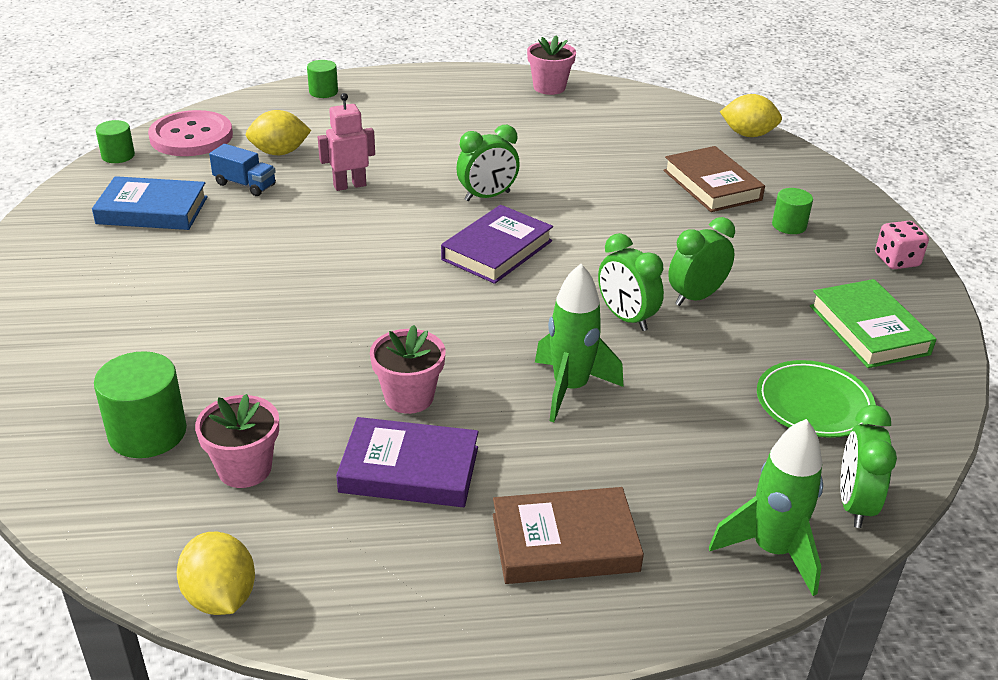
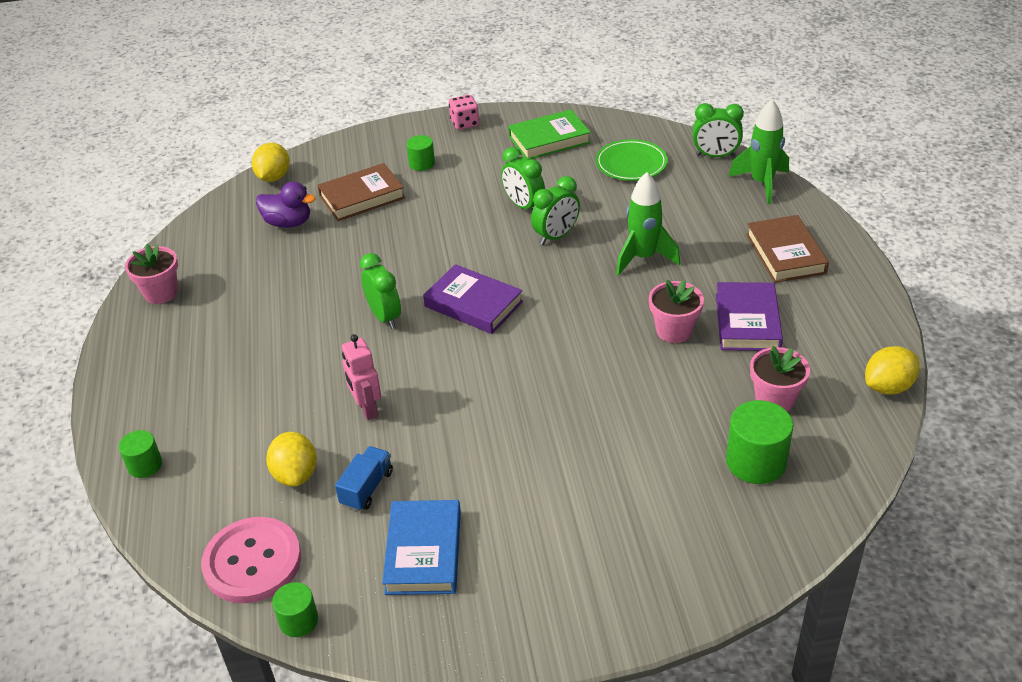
camera: 90 degrees left, 5 degrees up
none -> purple duck [256,182,316,228]

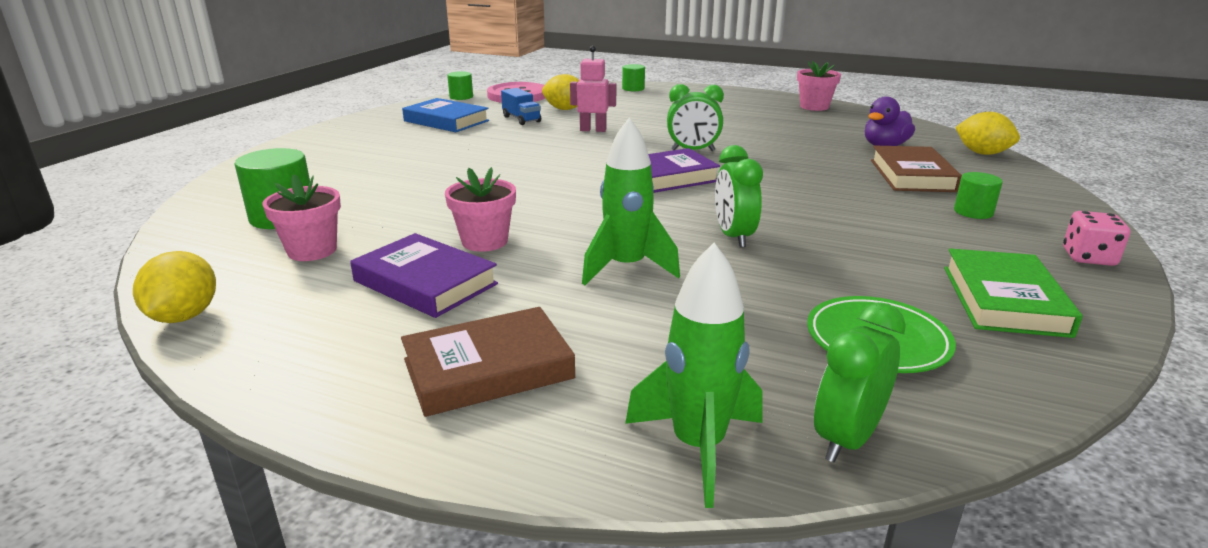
camera: 120 degrees right, 15 degrees down
green clock [501,147,545,211] -> none
brown book [746,215,829,283] -> brown book turned 45 degrees counterclockwise [401,307,575,417]

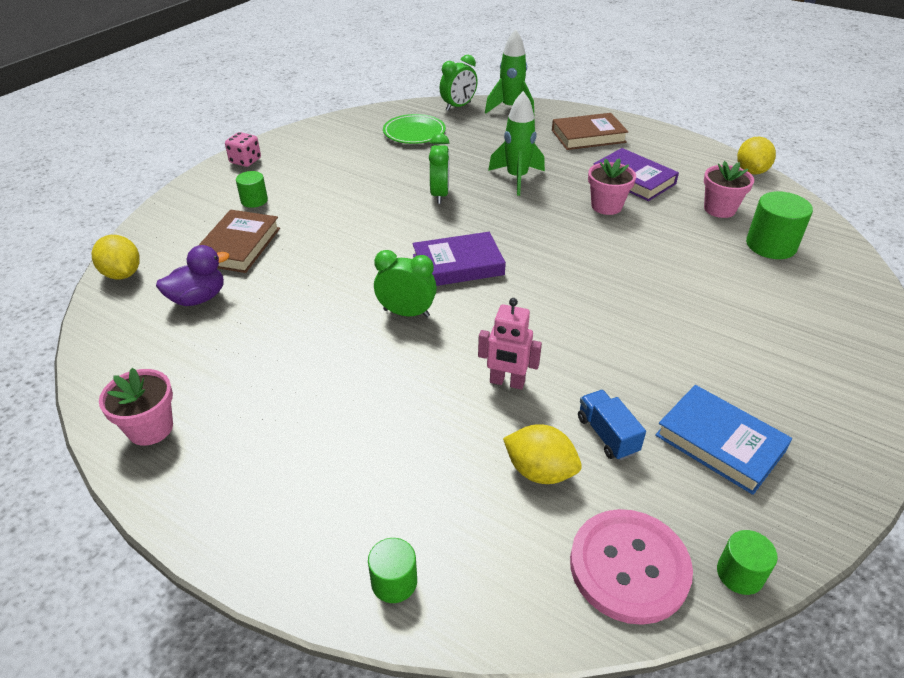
camera: 170 degrees left, 15 degrees up
green book [944,249,1083,338] -> none

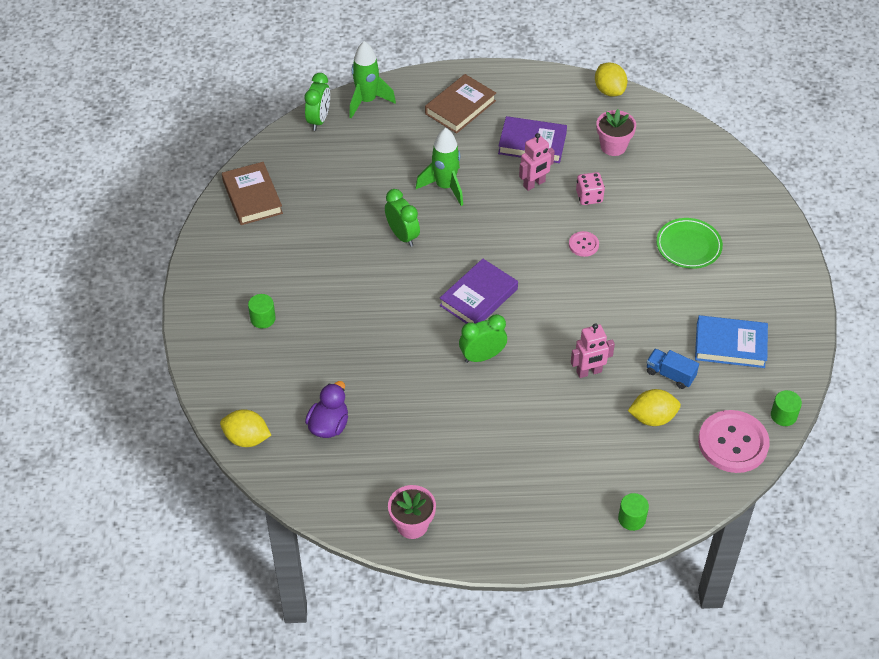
camera: 35 degrees left, 10 degrees up
brown book [198,210,280,273] -> brown book moved to [222,162,283,225]
pink dice [225,132,261,167] -> pink dice moved to [576,172,605,205]
green plate [383,114,446,144] -> green plate moved to [656,218,723,269]
pink flower pot [588,158,636,215] -> pink robot [519,133,555,191]
green cylinder [746,191,813,259] -> none
none -> pink button [569,231,599,257]

